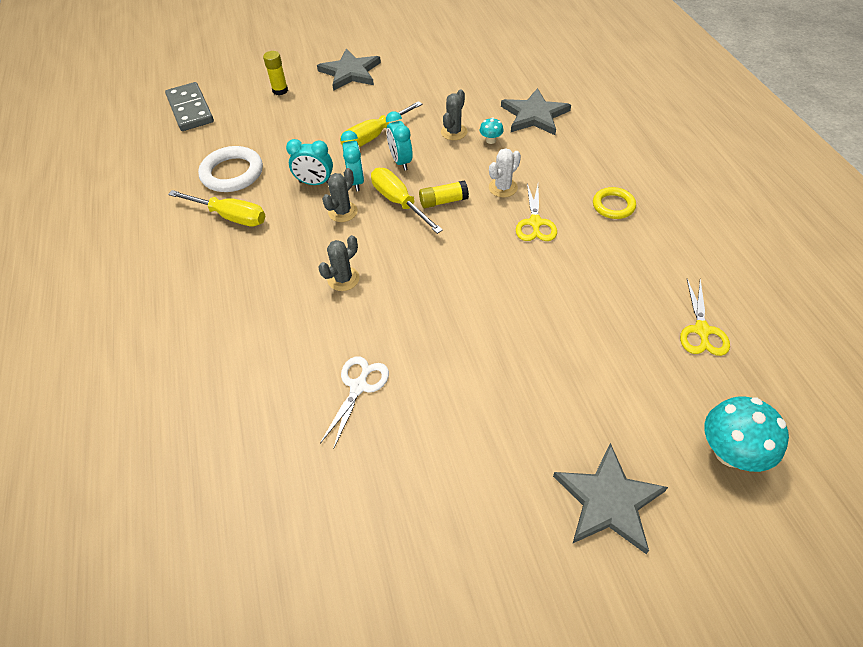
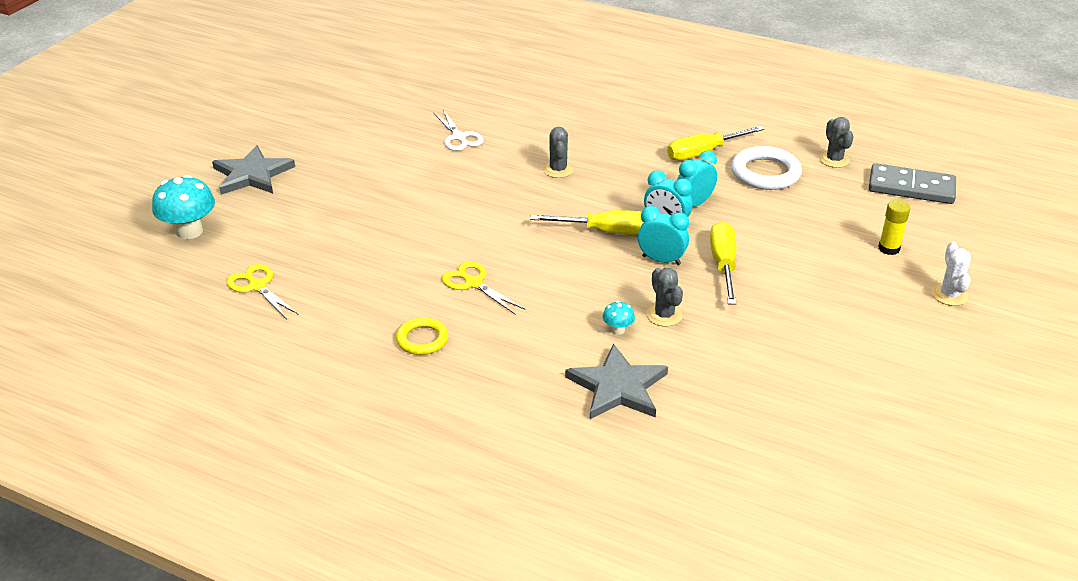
camera: 130 degrees right, 15 degrees down
grey star [317,49,381,91] -> none
grey cactus [322,168,358,222] -> grey cactus moved to [819,117,854,168]
yellow glue stick [419,180,469,208] -> none
white cactus [489,148,521,197] -> white cactus moved to [932,241,971,306]

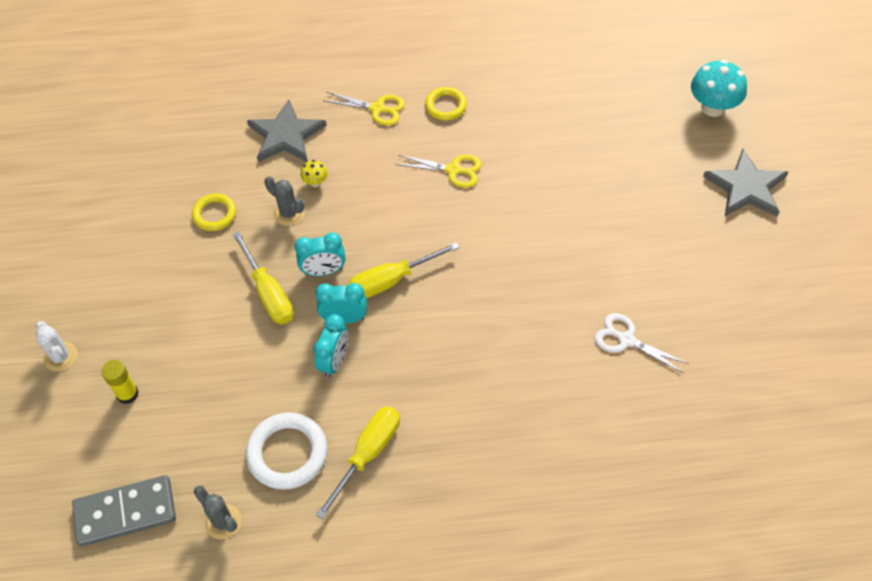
camera: 150 degrees right, 20 degrees up
yellow scissors [226,264,299,319] -> yellow scissors moved to [325,92,405,126]
grey cactus [543,127,574,178] -> none
turquoise mushroom [603,301,635,335] -> yellow mushroom [301,160,328,187]
none -> yellow ring [192,193,236,231]

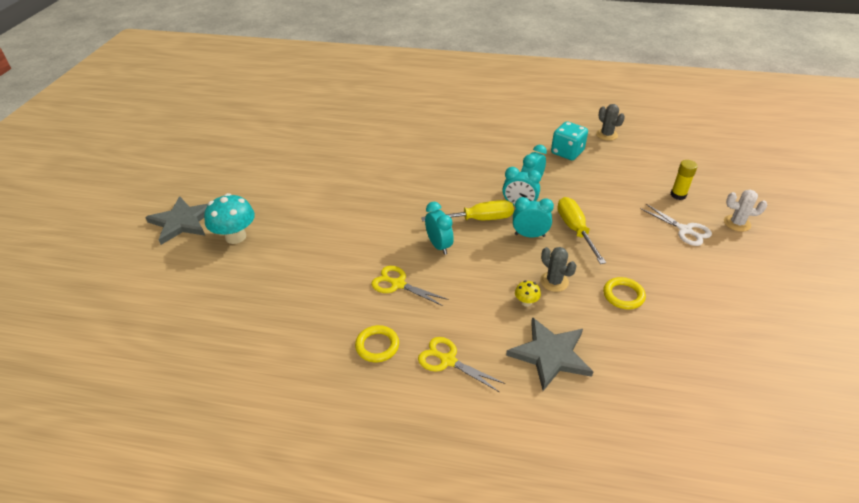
camera: 165 degrees left, 15 degrees down
white cactus [36,321,77,372] -> white cactus turned 60 degrees counterclockwise [724,190,767,232]
grey domino [72,475,176,547] -> none
white ring [246,412,327,490] -> turquoise dice [551,121,588,160]
yellow screwdriver [316,406,400,519] -> none
white scissors [595,313,689,373] -> white scissors moved to [640,204,712,246]
turquoise mushroom [691,59,747,117] -> turquoise mushroom moved to [204,193,255,244]
none -> turquoise clock [425,202,454,255]

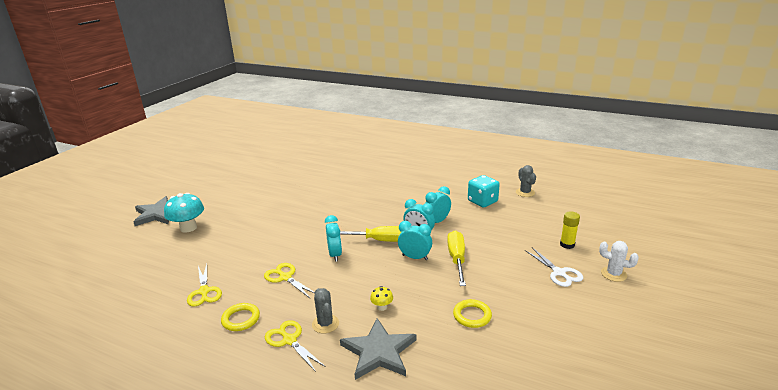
camera: 15 degrees right, 15 degrees down
grey cactus [540,247,577,292] -> grey cactus moved to [312,288,339,333]
none -> yellow scissors [187,264,222,306]

